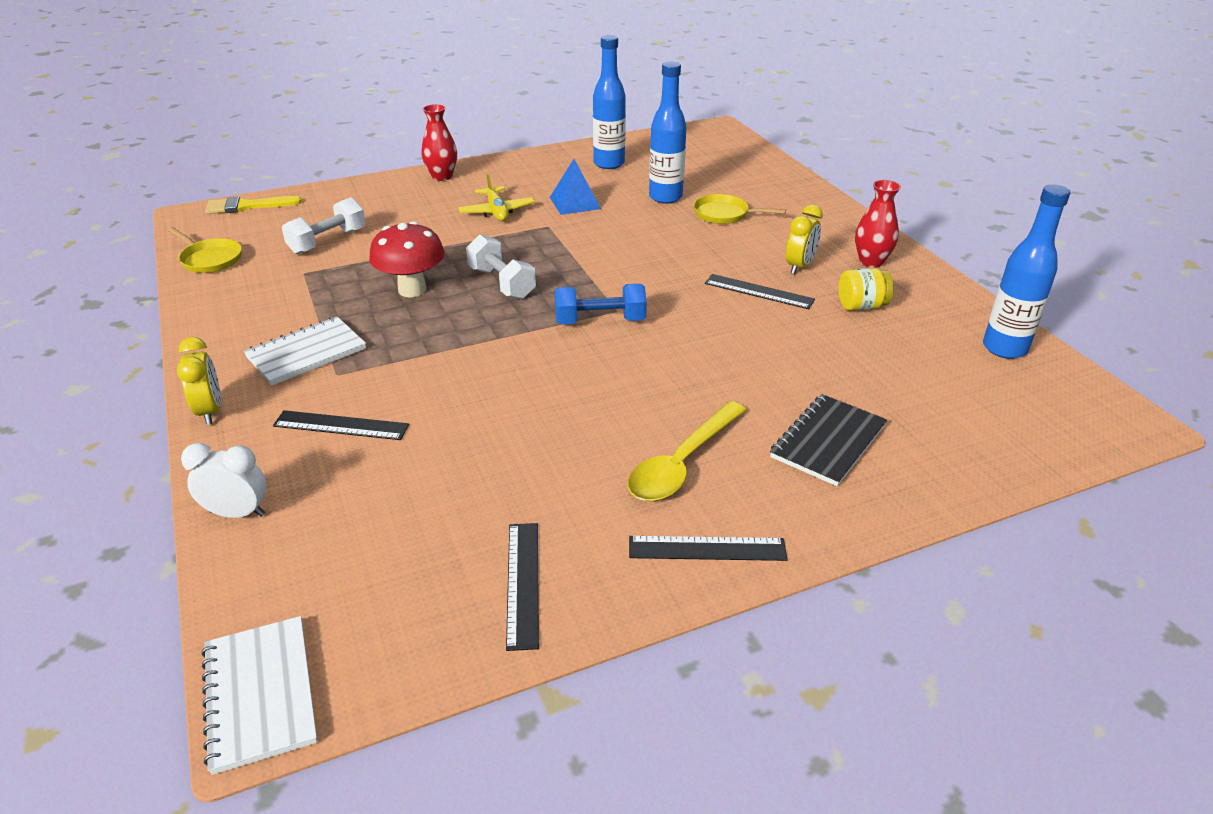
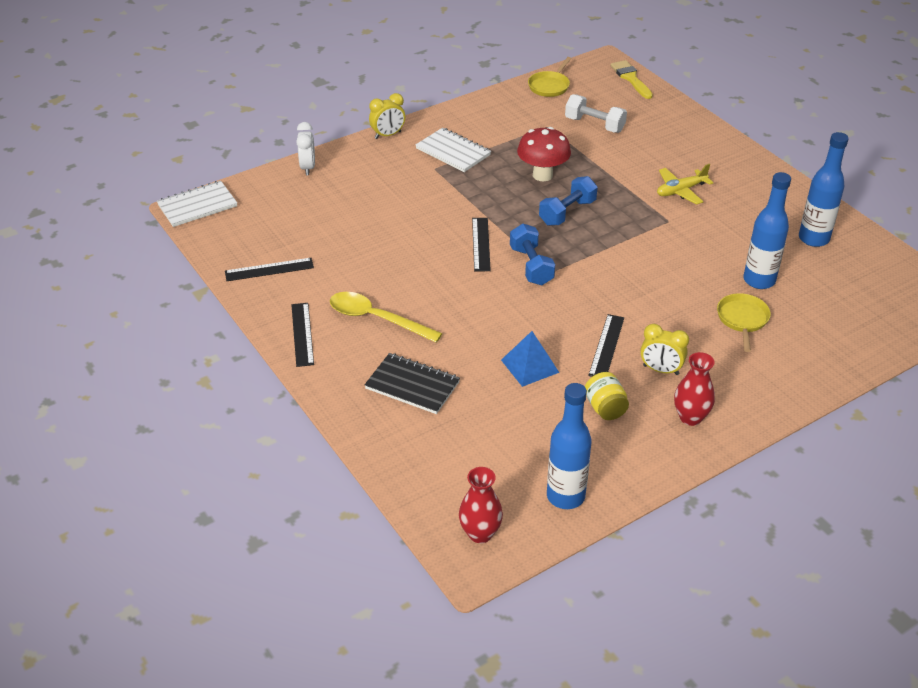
camera: 80 degrees right, 5 degrees up
black ruler [273,410,409,440] -> black ruler moved to [472,218,491,271]
red vase [422,104,457,181] -> red vase moved to [459,467,503,543]
white dumbbell [466,235,536,299] -> blue dumbbell [539,176,598,226]
blue pyramid [550,159,601,215] -> blue pyramid moved to [501,331,560,387]

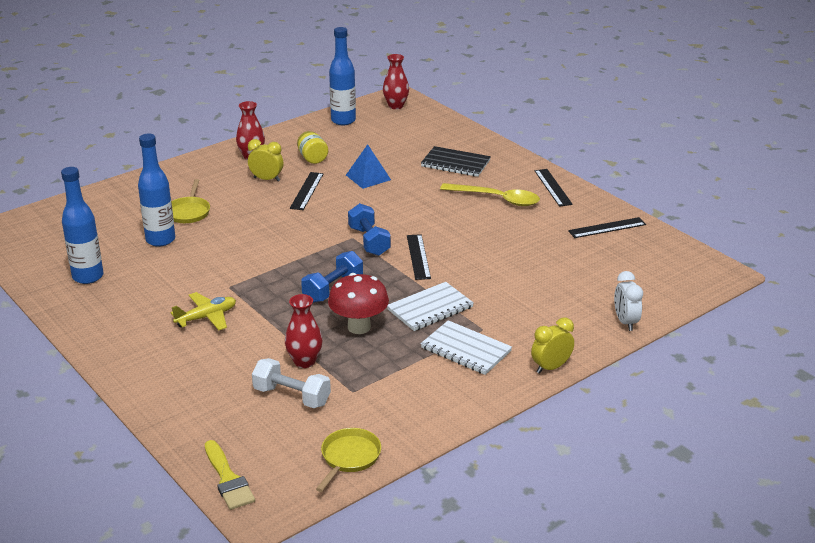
camera: 175 degrees right, 10 degrees down
white notebook [157,181,237,227] -> white notebook moved to [387,282,474,331]
none -> red vase [285,294,322,368]

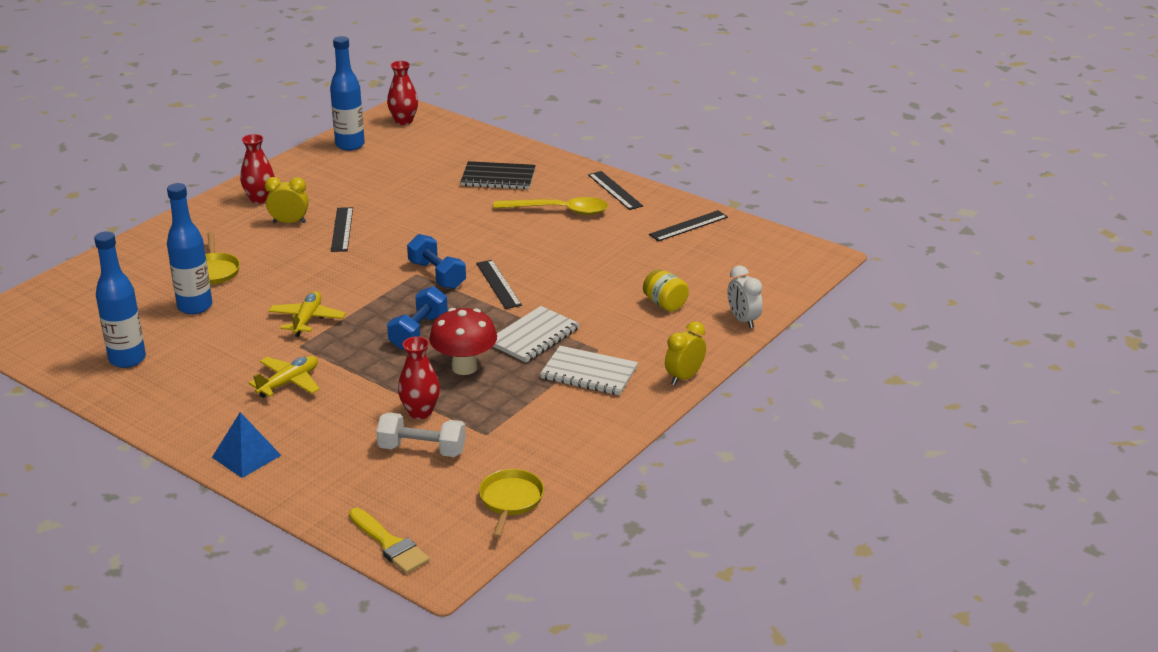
camera: 15 degrees left, 0 degrees up
yellow jar [297,131,328,164] -> yellow jar moved to [643,269,689,312]
blue pyramid [346,144,391,189] -> blue pyramid moved to [212,412,281,478]
none -> yellow plane [269,291,346,337]

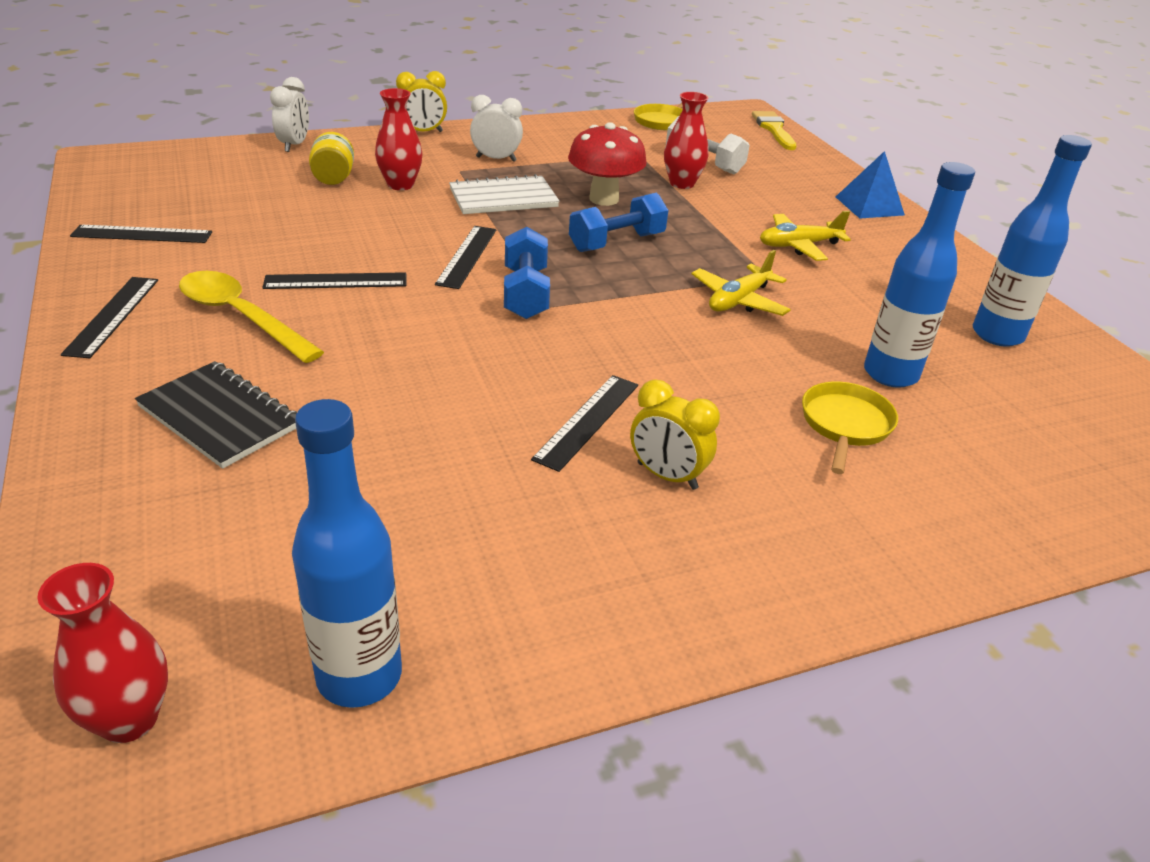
camera: 150 degrees left, 5 degrees up
red vase [240,134,275,204] -> red vase moved to [375,88,422,190]
white notebook [540,346,638,395] -> white clock [470,95,523,162]
none -> black ruler [262,272,406,289]

